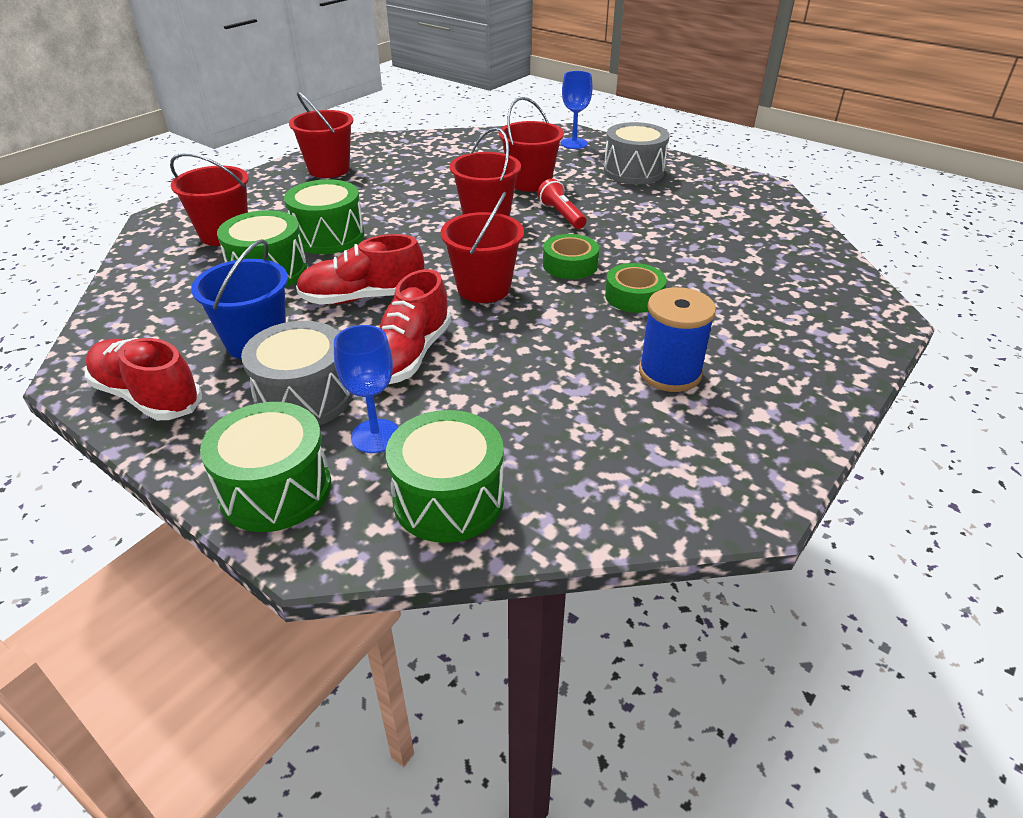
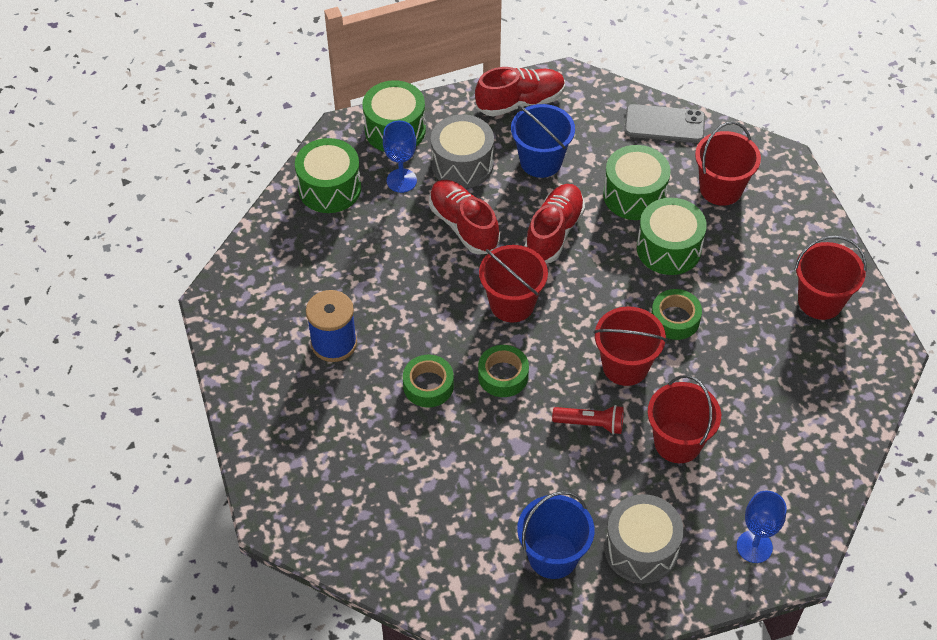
camera: 125 degrees right, 15 degrees up
none -> blue bucket [517,491,594,579]
none -> grey phone [624,104,705,143]
none -> green tape [651,289,702,340]

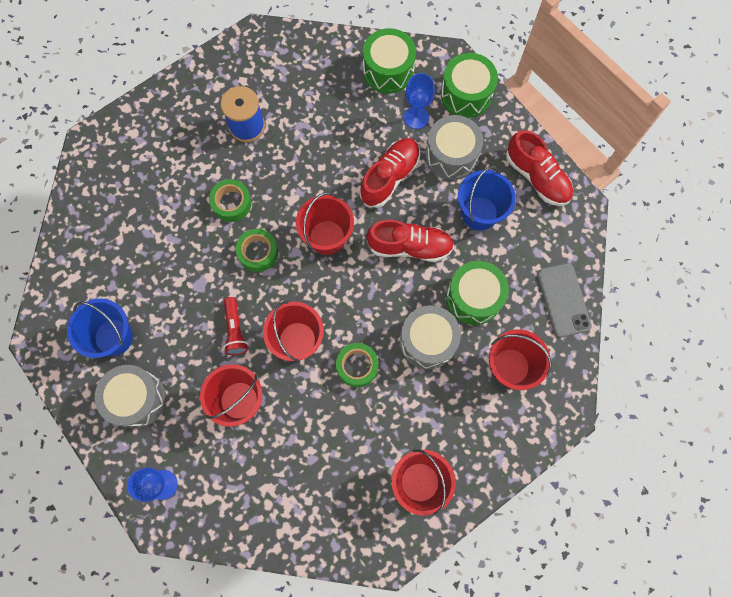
camera: 70 degrees right, 20 degrees up
green drum [637,198,707,275] -> grey drum [400,305,461,370]

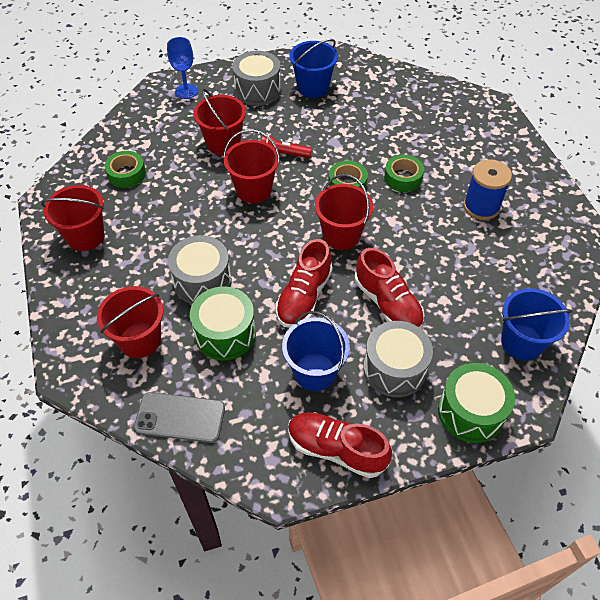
camera: 110 degrees right, 20 degrees down
green tape [336,343,379,387] -> green tape moved to [104,151,146,188]
green drum [363,28,416,94] -> blue bucket [501,288,573,360]
blue goblet [404,73,435,129] -> none
red shoe [506,130,573,206] -> red shoe turned 45 degrees clockwise [288,412,392,478]

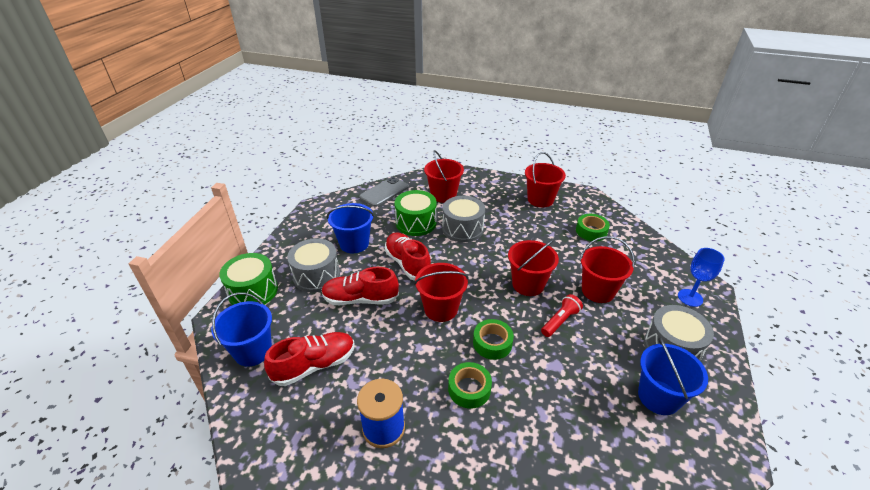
camera: 125 degrees right, 15 degrees down
red shoe [288,412,392,478] -> red shoe moved to [264,332,354,386]

